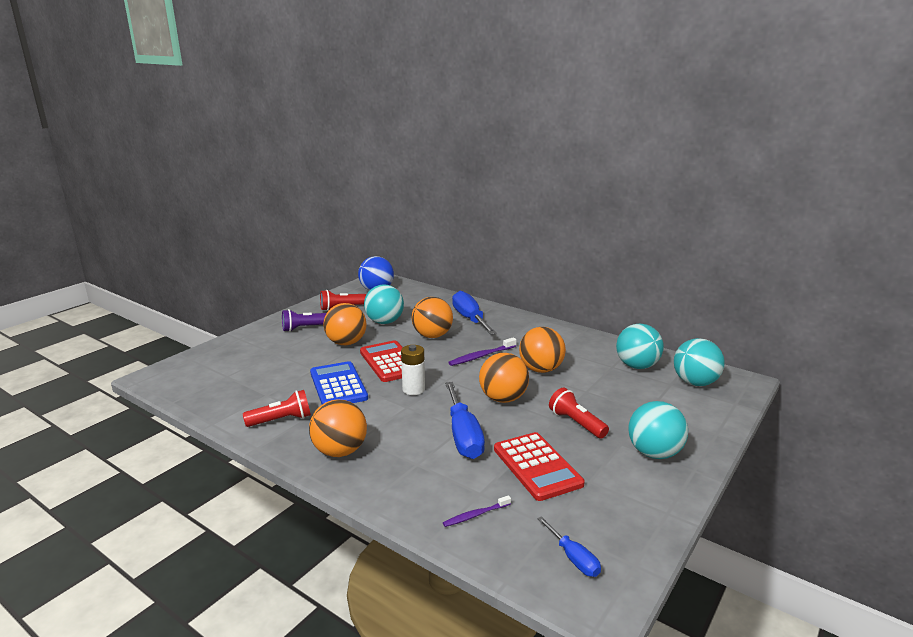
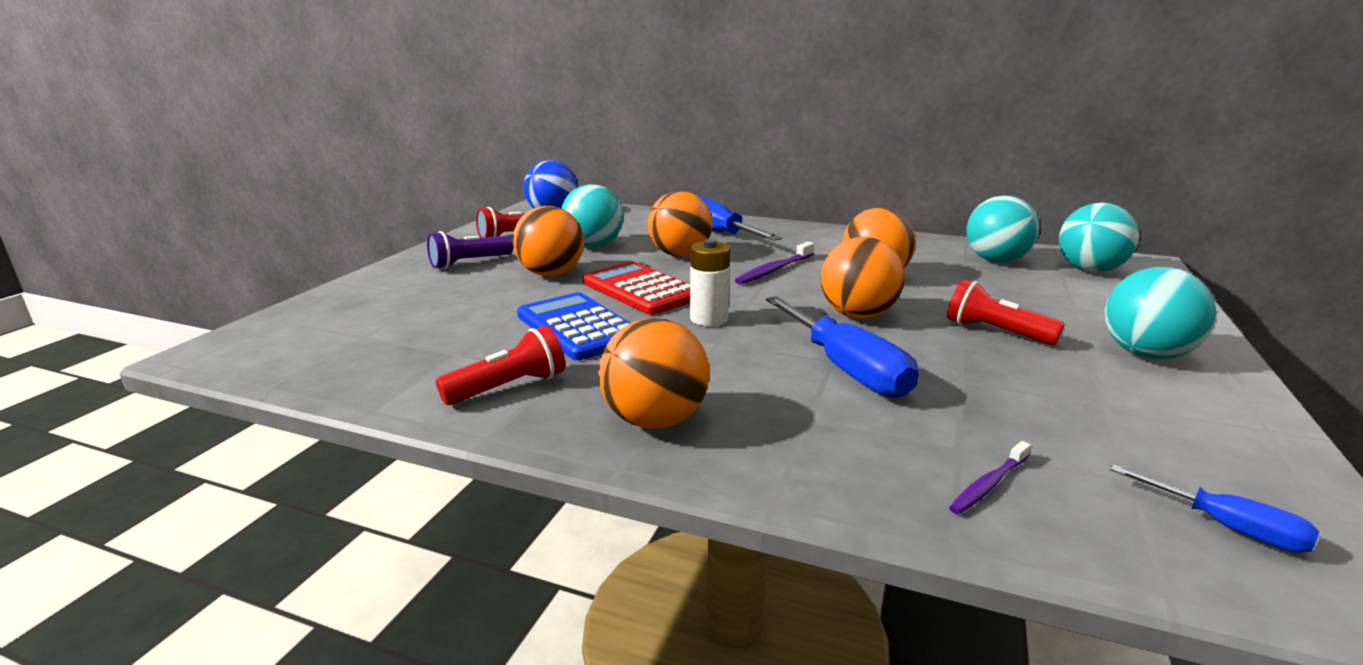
camera: 15 degrees left, 0 degrees up
red calculator [494,432,585,501] -> none

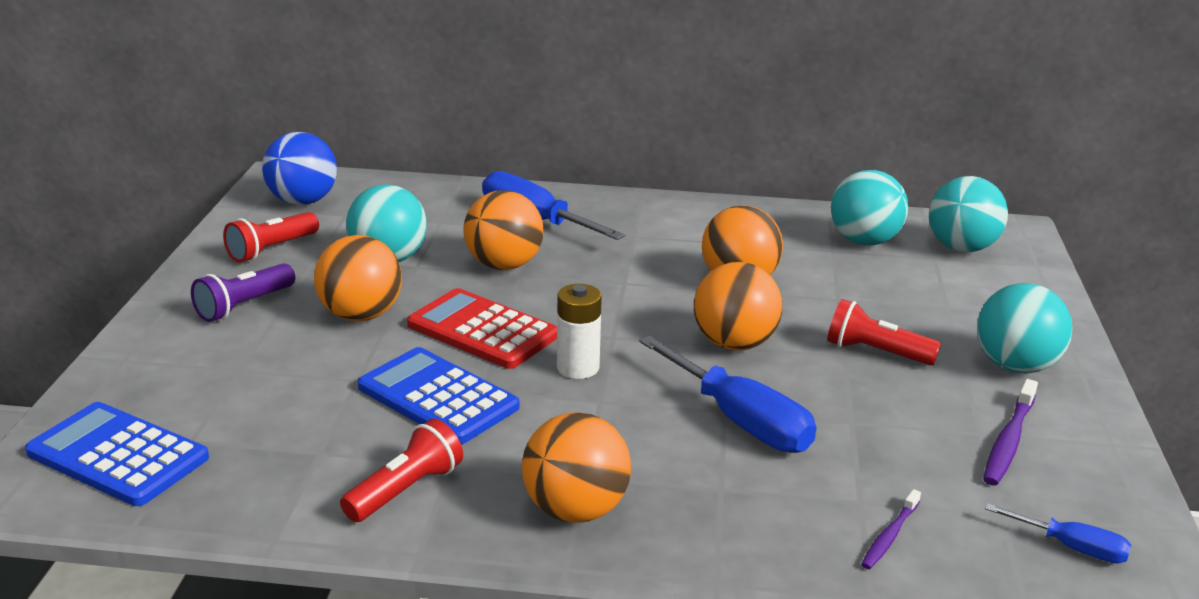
camera: 15 degrees left, 5 degrees up
purple toothbrush [735,242,814,285] -> purple toothbrush moved to [983,379,1038,485]
none -> blue calculator [25,402,209,506]

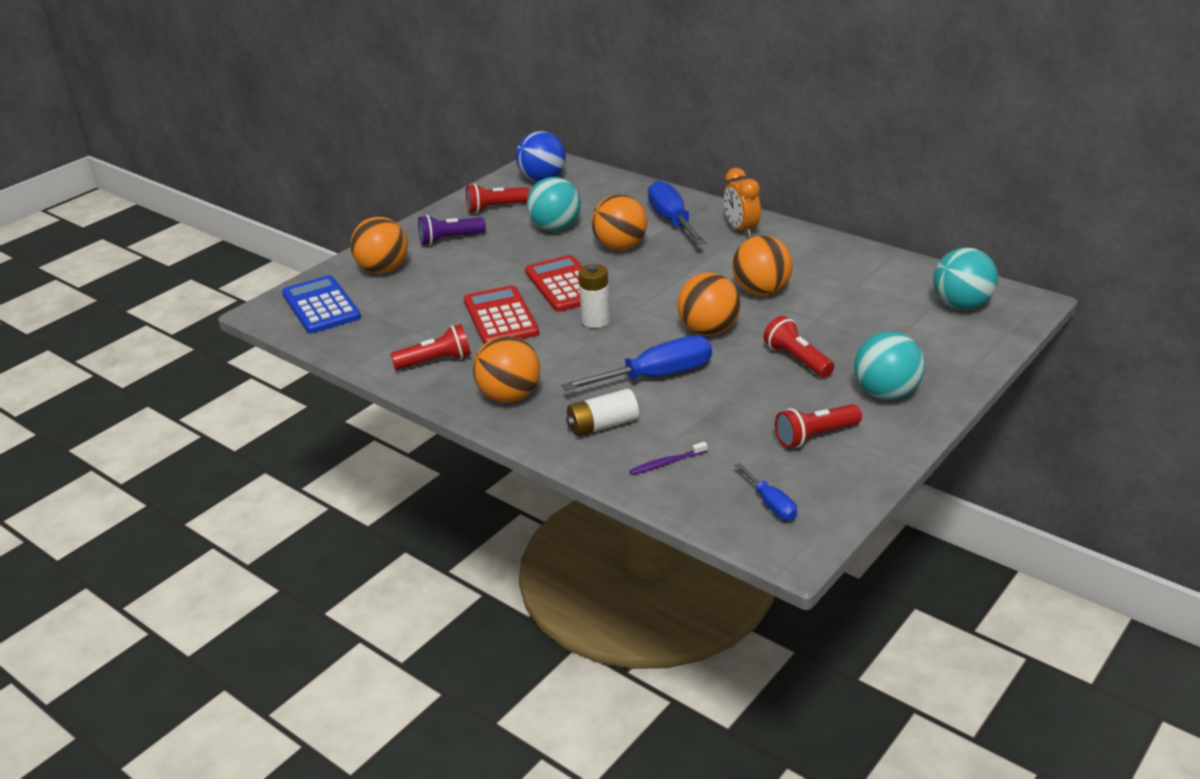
camera: 35 degrees right, 5 degrees up
orange ball [314,235,402,321] -> orange ball moved to [351,217,408,273]
blue calculator [358,347,520,444] -> red calculator [464,285,539,344]
blue screwdriver [639,336,816,453] -> blue screwdriver turned 105 degrees counterclockwise [561,336,712,391]
turquoise ball [831,170,908,245] -> none
purple toothbrush [983,379,1038,485] -> red flashlight [775,404,862,448]
none -> white battery [566,389,639,437]
none -> orange clock [724,168,761,238]

